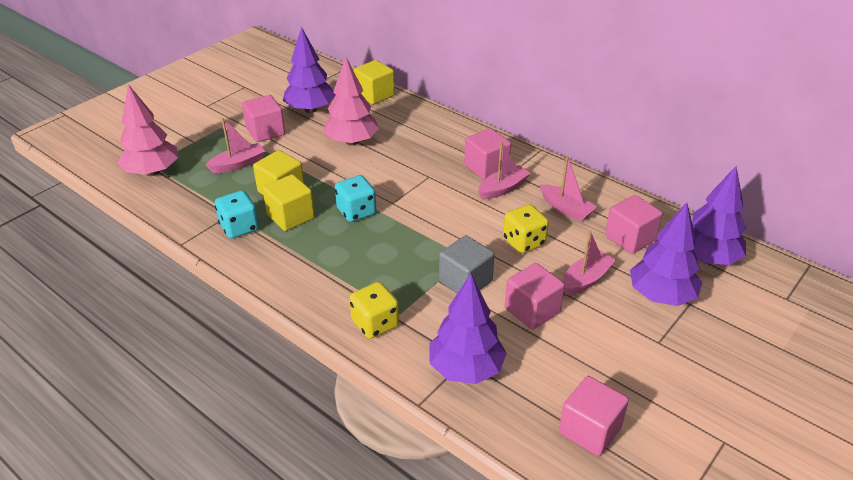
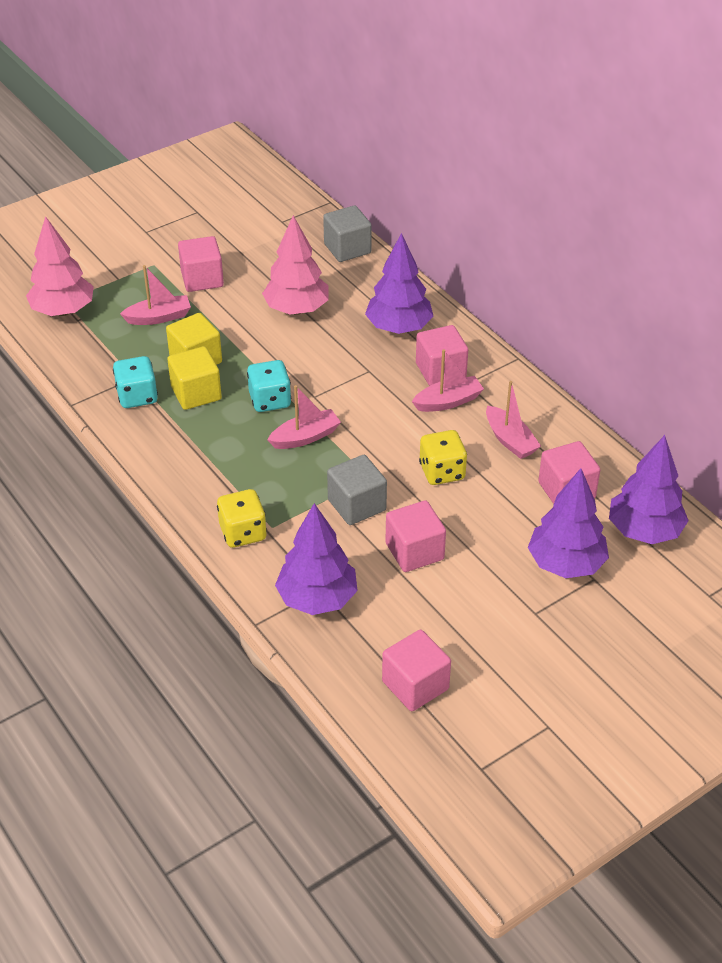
camera: 15 degrees right, 5 degrees up
purple tree [283,27,336,113] -> purple tree moved to [365,233,433,334]
yellow cube [353,60,395,105] -> grey cube [323,206,372,262]
pink boat [562,231,616,295] -> pink boat moved to [268,385,341,449]

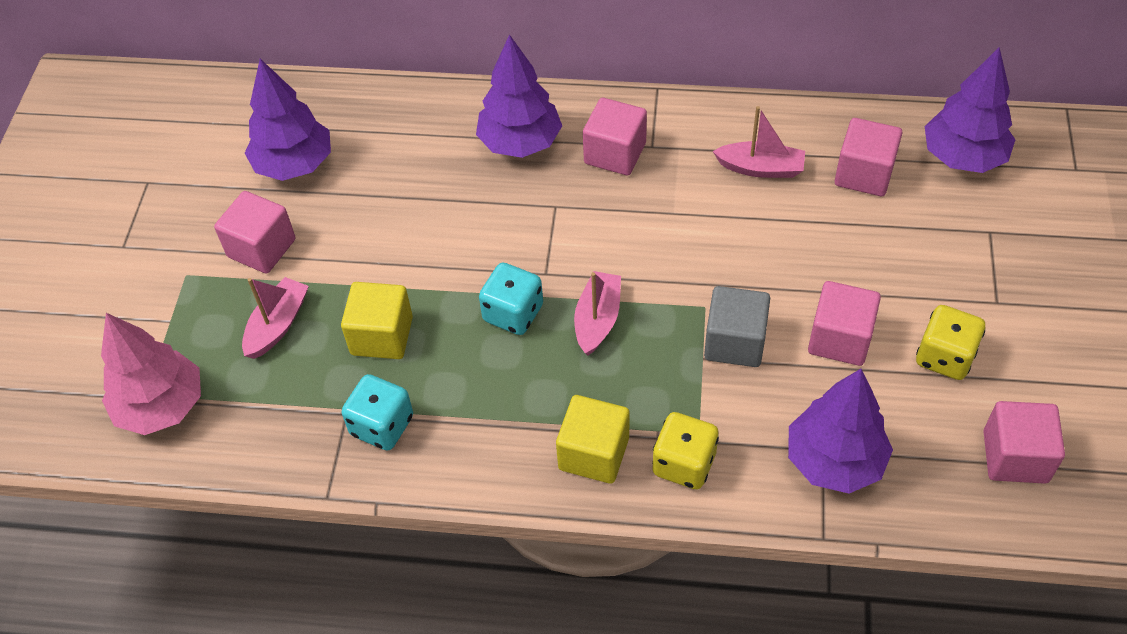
camera: 45 degrees left, 10 degrees up
yellow cube [167,346,222,410] -> yellow cube moved to [556,395,629,484]
pink tree [262,215,329,315] -> none
grey cube [323,206,372,262] -> none
pink boat [412,349,484,412] -> none
yellow dice [419,430,467,485] -> yellow dice moved to [916,305,985,380]
purple tree [528,468,609,578] -> purple tree moved to [245,59,331,181]

